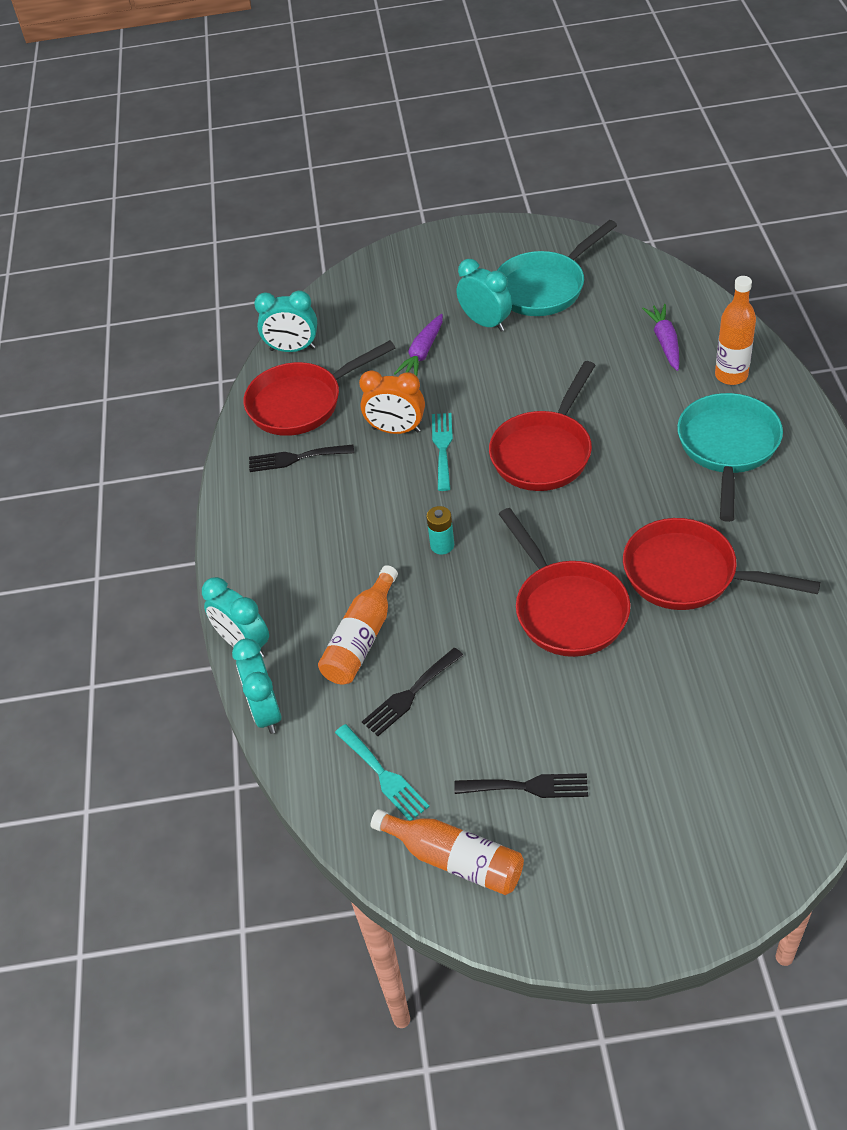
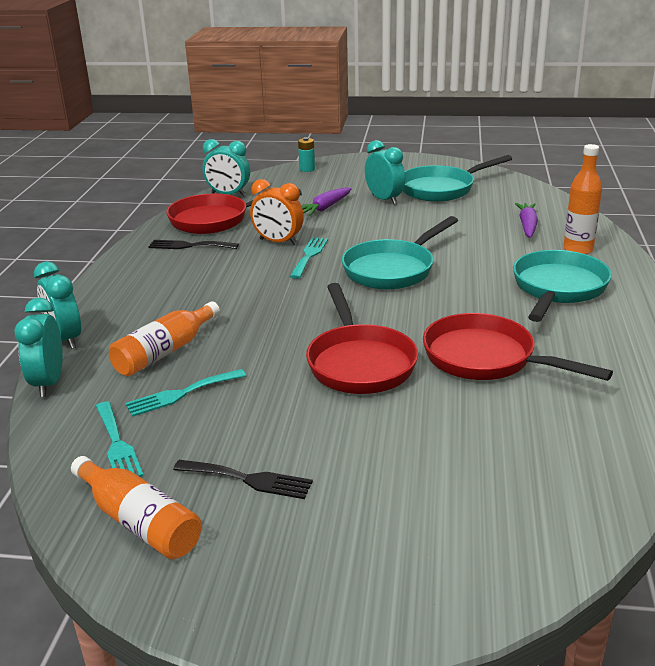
camera: 10 degrees right, 20 degrees down
black fork [362,648,464,736] -> turquoise fork [125,369,246,417]
turquoise battery [426,506,454,555] -> turquoise battery moved to [298,137,315,172]
red pan [489,361,595,491] -> turquoise pan [342,216,458,290]

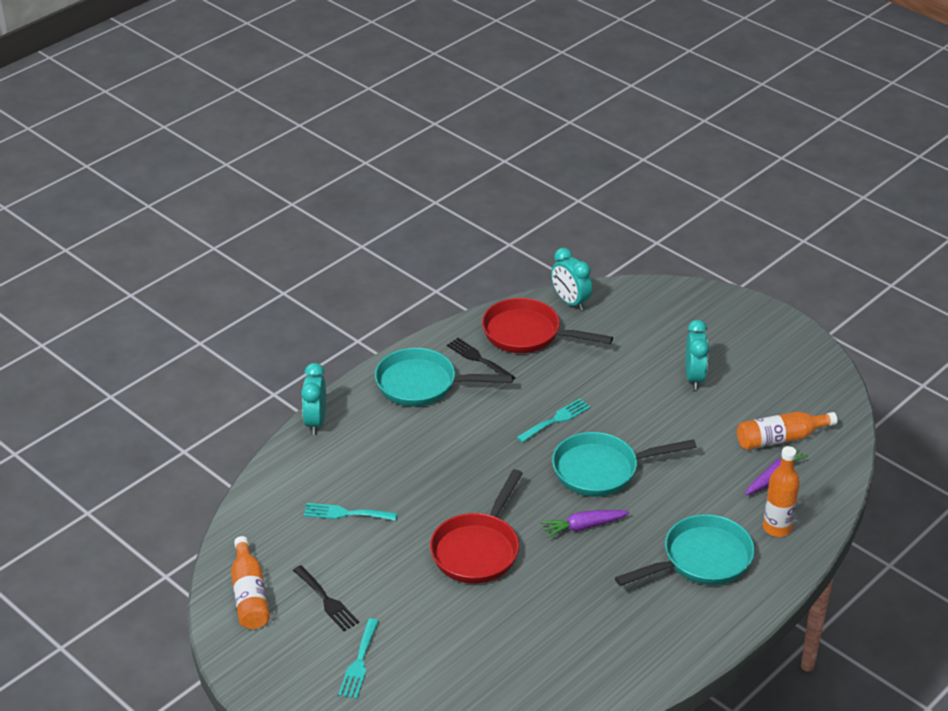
camera: 35 degrees right, 10 degrees up
turquoise clock [14,298,63,397] -> none
turquoise fork [96,401,143,477] -> turquoise fork moved to [338,618,379,699]
orange bottle [109,301,220,376] -> orange bottle moved to [737,412,837,450]
orange clock [250,179,304,245] -> none
turquoise battery [298,137,315,172] -> none
purple carrot [302,187,352,216] -> purple carrot moved to [540,510,630,538]
turquoise pan [403,155,512,202] -> turquoise pan moved to [375,348,513,407]
red pan [423,313,613,381] -> none

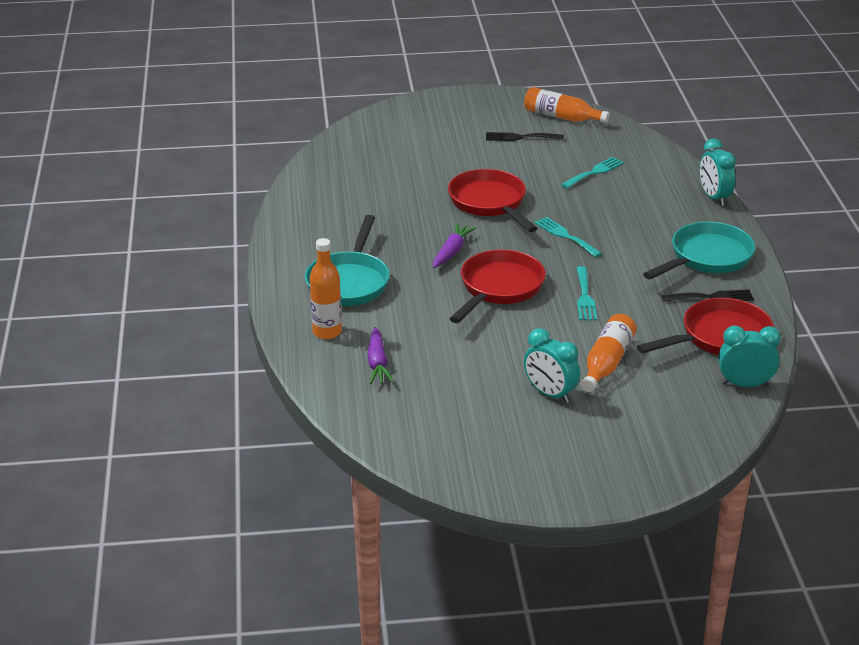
camera: 130 degrees right, 5 degrees down
turquoise clock [301,363,326,435] -> turquoise clock turned 150 degrees counterclockwise [700,139,736,206]
turquoise fork [338,618,379,699] -> turquoise fork moved to [535,217,602,257]
turquoise pan [552,432,696,497] -> red pan [449,249,546,323]
orange bottle [737,412,837,450] -> orange bottle moved to [581,314,637,392]

